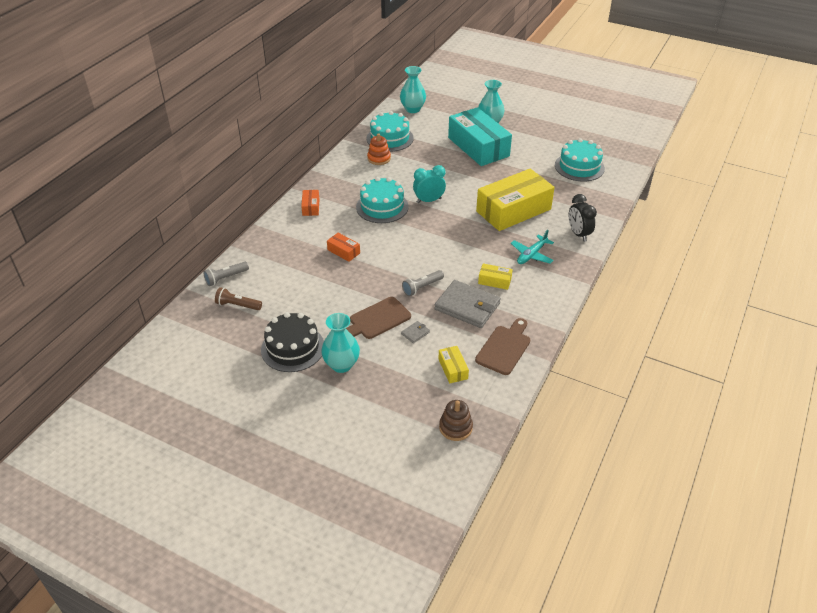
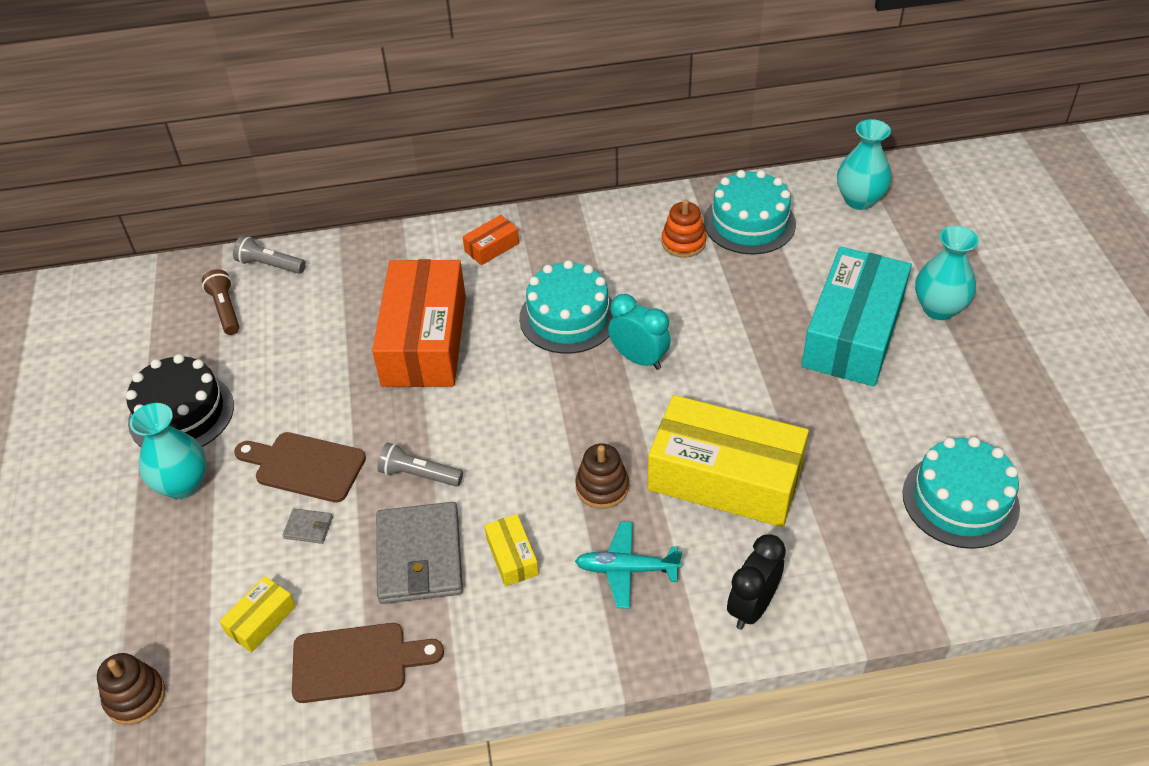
camera: 55 degrees right, 5 degrees up
orange box [327,233,360,262] -> orange box [372,259,466,387], size x2.39
none -> brown stacking toy [576,443,629,509]

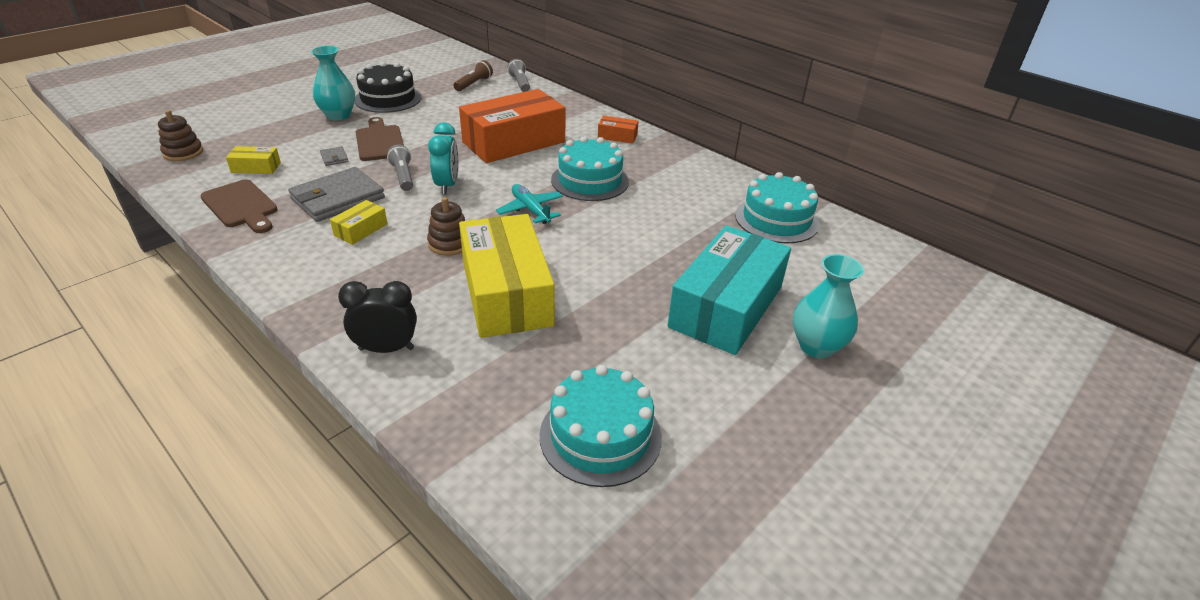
camera: 50 degrees right, 10 degrees down
turquoise plane [575,522,682,609] -> turquoise plane moved to [496,184,563,224]
turquoise clock [608,294,671,370] -> turquoise clock moved to [428,122,459,194]
orange stacking toy [661,199,706,258] -> none
turquoise box [801,247,912,386] -> turquoise box turned 45 degrees counterclockwise [668,225,791,355]
turquoise vase [837,119,891,210] -> none

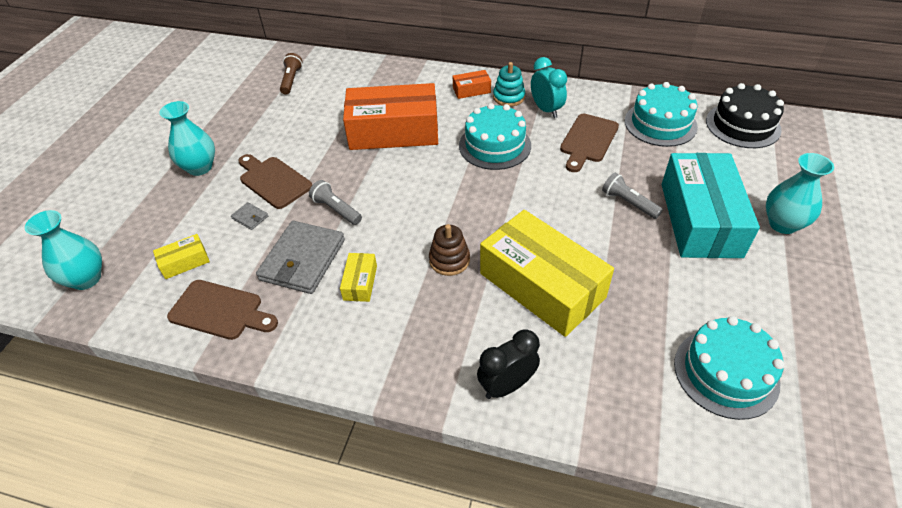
camera: 25 degrees left, 10 degrees up
brown stacking toy [158,110,203,161] -> turquoise vase [25,210,102,290]
black cake [355,62,421,113] -> black cake moved to [706,83,784,148]
turquoise clock [428,122,459,194] -> turquoise clock moved to [531,57,567,118]
orange box [459,89,566,163] -> orange box turned 60 degrees clockwise [343,83,438,150]
turquoise plane [496,184,563,224] -> none
grey flashlight [508,59,530,92] -> grey flashlight moved to [602,172,663,219]
none -> turquoise stacking toy [493,62,525,107]
none -> brown cutting board [560,114,619,172]

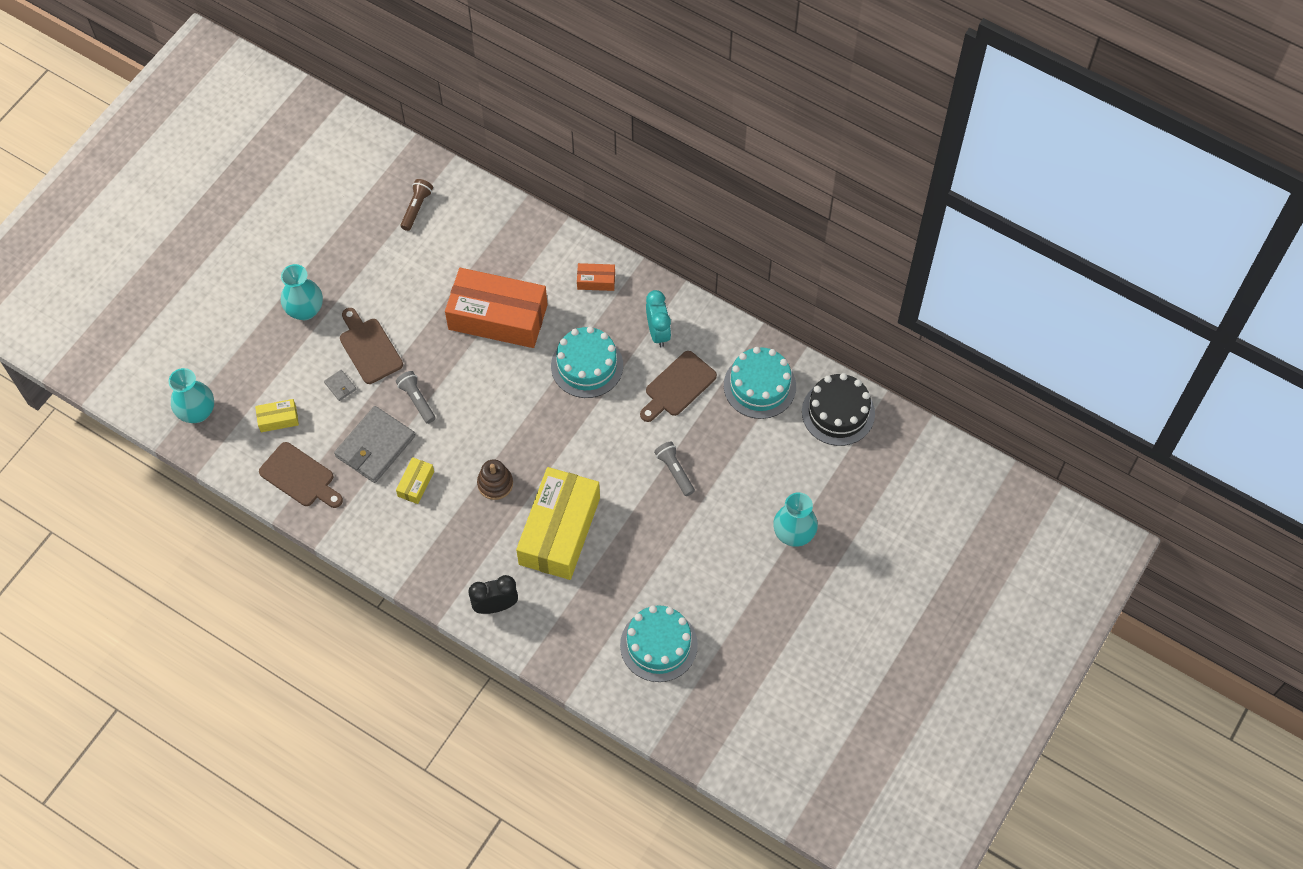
camera: 15 degrees right, 15 degrees up
yellow box [480,210,614,337] -> yellow box turned 45 degrees clockwise [516,467,600,580]
turquoise stacking toy [493,62,525,107] -> none
turquoise box [662,153,760,258] -> none

